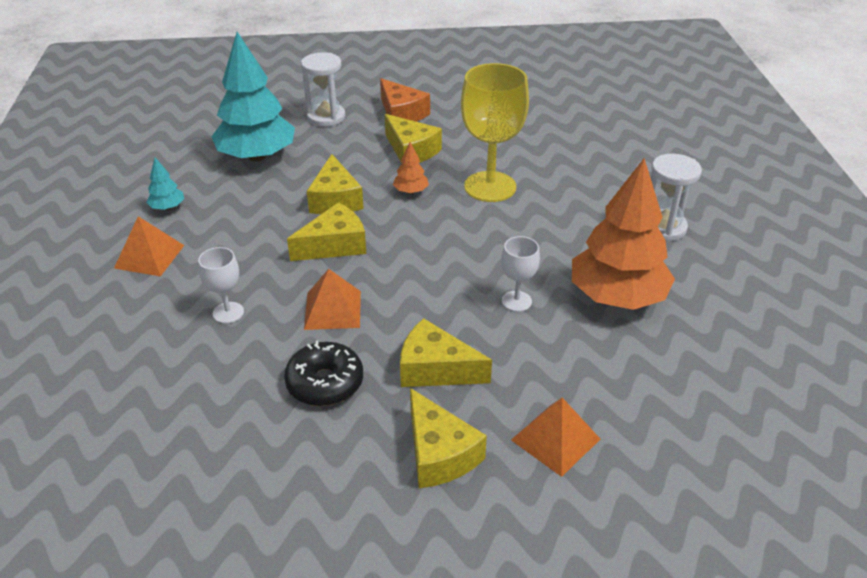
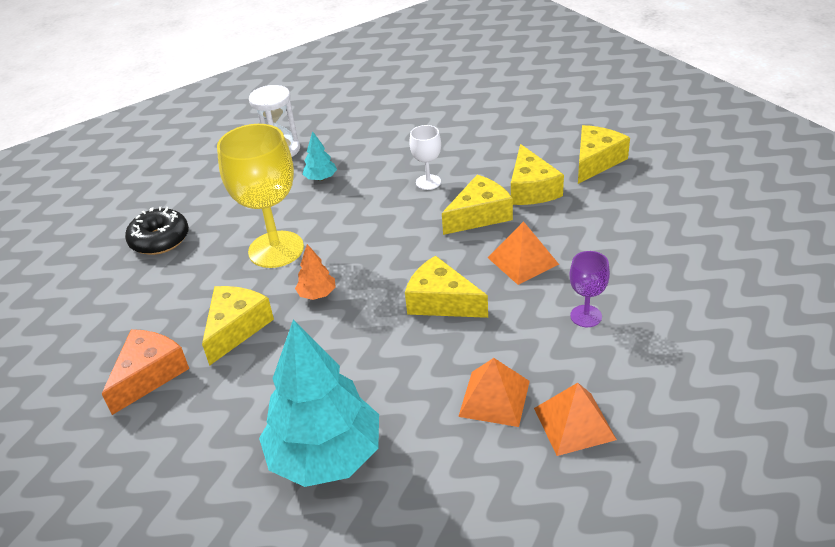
camera: 115 degrees left, 0 degrees up
turquoise tree [146,158,184,210] -> turquoise tree moved to [302,131,337,181]
white goblet [198,247,244,324] -> purple goblet [569,251,610,327]
black donut [284,341,363,406] -> black donut moved to [125,207,189,255]
white hourglass [301,52,345,127] -> none
yellow cheese [307,154,364,214] -> yellow cheese moved to [442,175,513,235]
orange pyramid [511,398,600,477] -> orange pyramid moved to [458,358,530,427]
orange tree [572,158,675,310] -> none

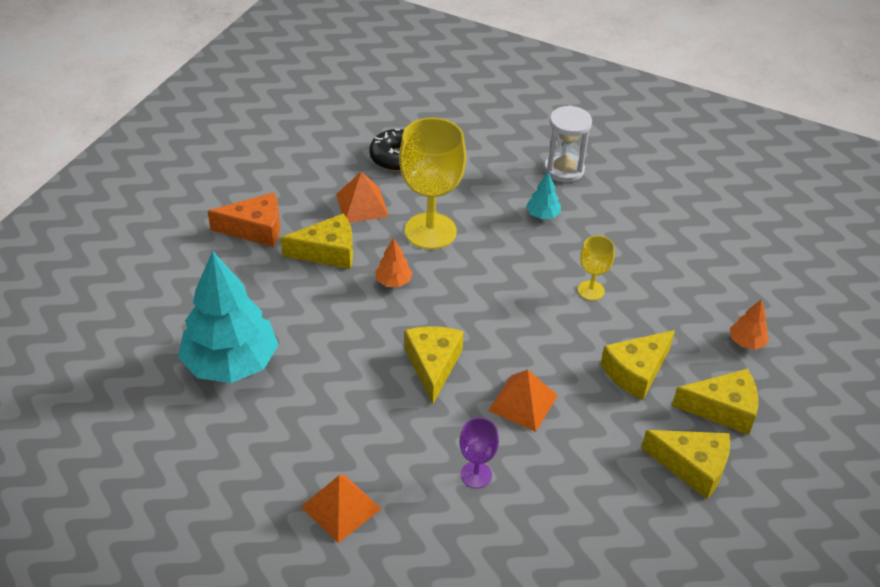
camera: 55 degrees right, 5 degrees up
white goblet [409,125,441,190] -> yellow goblet [578,236,615,300]
yellow cheese [442,175,513,235] -> yellow cheese moved to [642,430,730,499]
orange pyramid [458,358,530,427] -> orange pyramid moved to [336,171,389,223]
none -> orange tree [730,299,769,350]

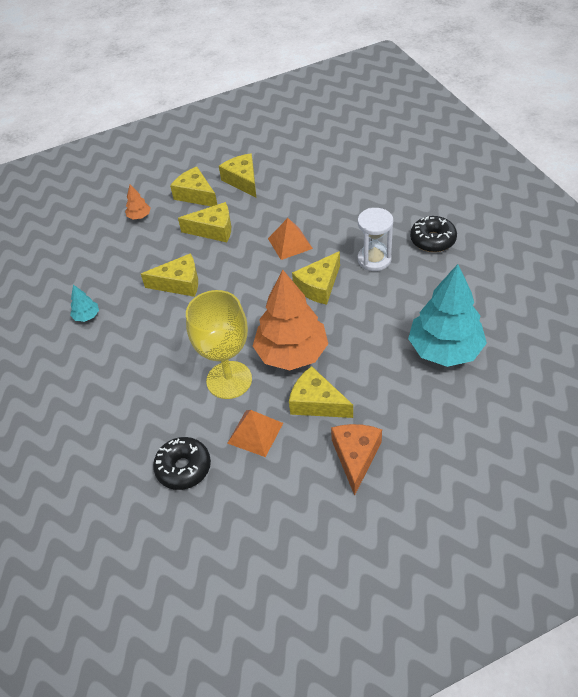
camera: 135 degrees left, 5 degrees up
orange cheese [208,192,280,247] -> orange cheese turned 60 degrees clockwise [331,424,382,496]
orange pyramid [301,474,381,543] -> black donut [410,216,457,252]
orange tree [375,238,413,287] -> orange tree [253,270,328,370], size x2.40
purple goblet [459,418,499,488] -> none
turquoise tree [526,172,561,219] -> turquoise tree moved to [70,285,99,322]
white hourglass [544,106,592,183] -> white hourglass moved to [358,208,393,271]
yellow goblet [578,236,615,300] -> yellow cheese [141,253,198,297]

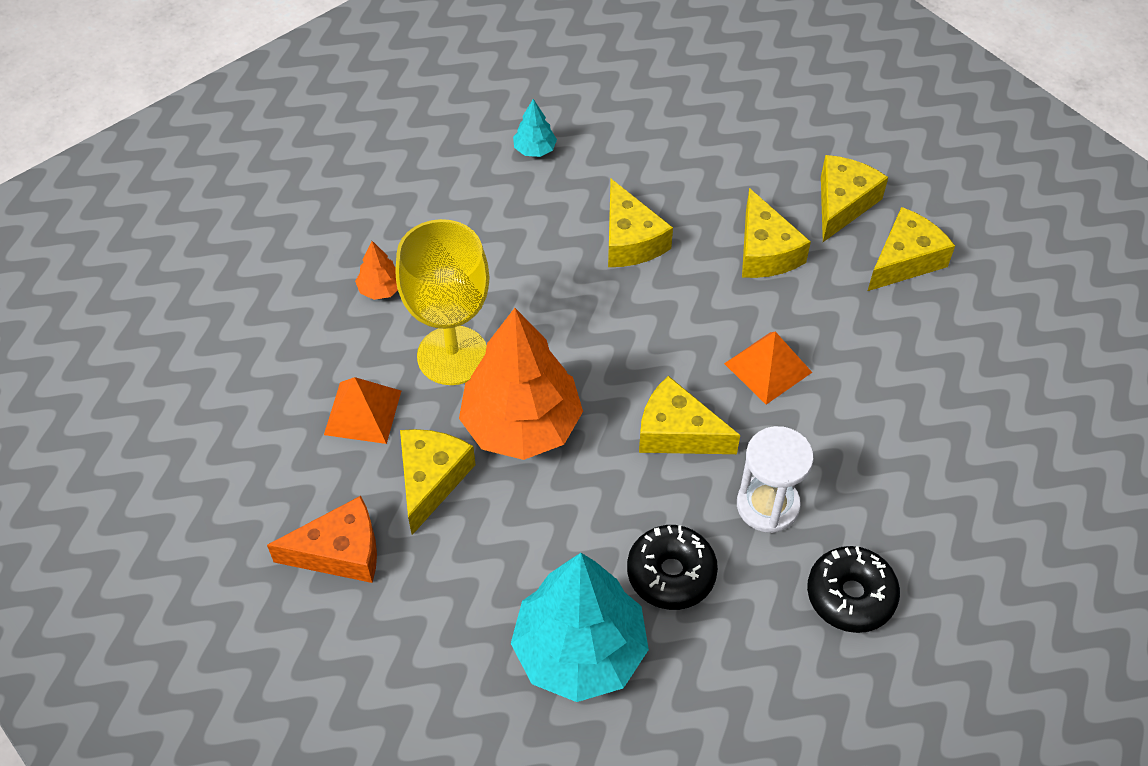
camera: 70 degrees right, 5 degrees up
orange tree [125,184,151,220] -> orange tree moved to [355,241,398,300]
black donut [153,437,211,490] -> black donut moved to [627,525,718,610]

